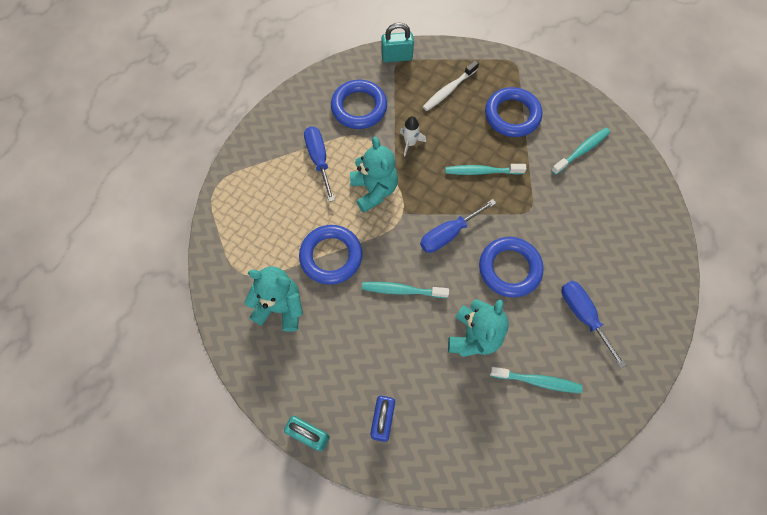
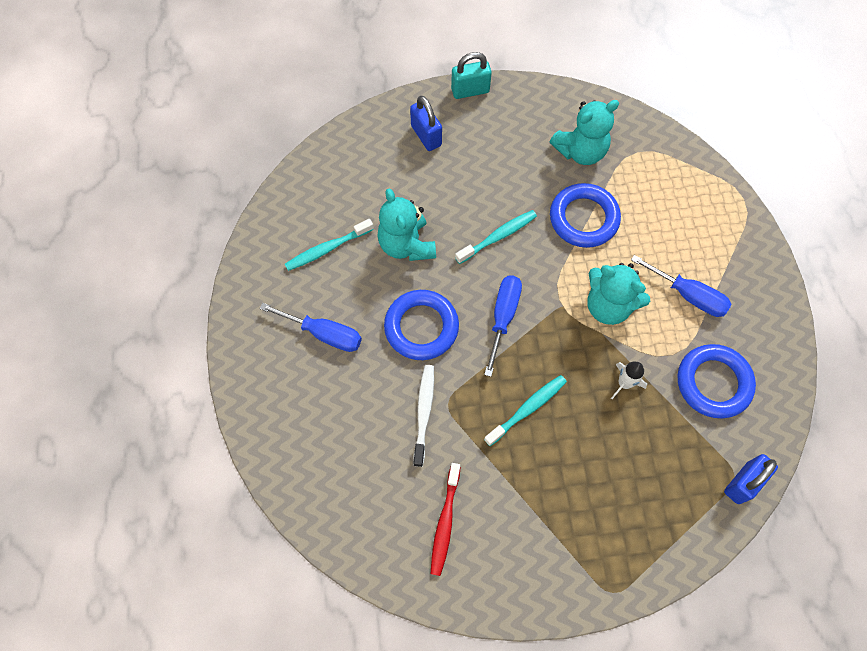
camera: 140 degrees right, 0 degrees up
turquoise padlock [381,23,414,63] -> blue padlock [724,454,778,504]
white toothbrush [423,60,479,111] -> white toothbrush moved to [413,365,434,467]
blue ring [485,87,542,137] -> none
turquoise toothbrush [551,128,610,175] -> red toothbrush [431,463,460,576]

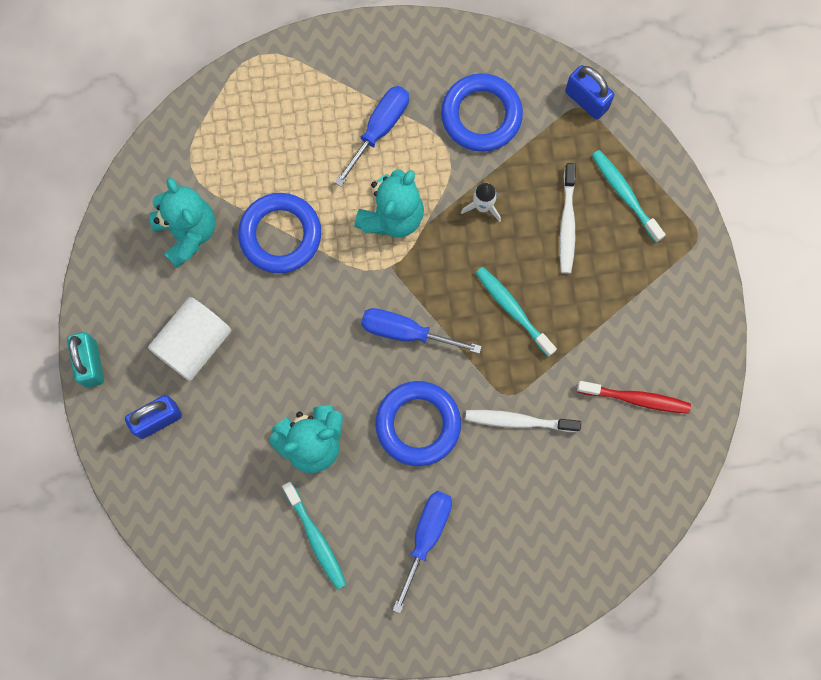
camera: 90 degrees left, 10 degrees up
turquoise toothbrush [455,210,537,264] -> turquoise toothbrush moved to [592,150,666,242]
none -> white cylinder [148,297,231,381]
none -> white toothbrush [560,163,576,274]

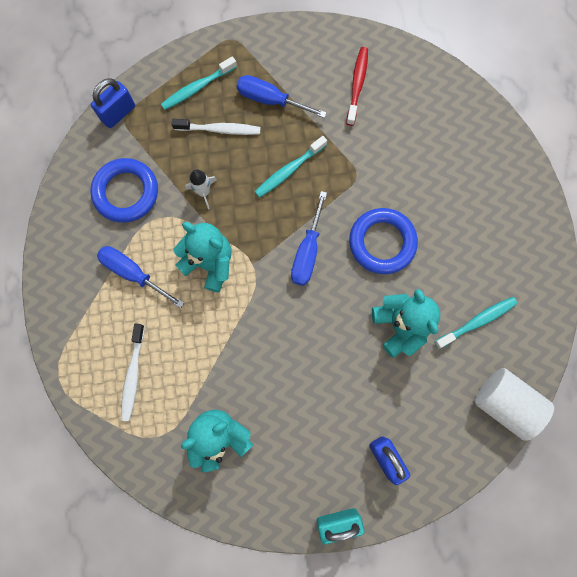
camera: 90 degrees left, 0 degrees up
white cylinder [148,297,231,381] -> white cylinder moved to [475,368,554,441]
blue ring [238,193,321,273] -> none
blue screwdriver [393,491,452,613] -> blue screwdriver moved to [237,75,327,118]
white toothbrush [465,410,581,432] -> white toothbrush moved to [121,324,145,421]

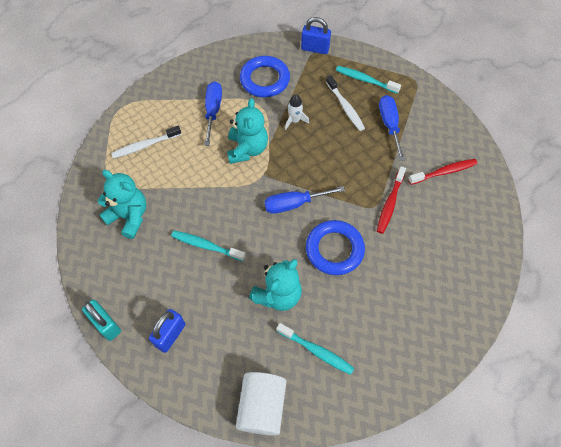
camera: 60 degrees right, 15 degrees down
turquoise toothbrush [255,136,327,198] -> turquoise toothbrush moved to [171,231,246,261]
none -> red toothbrush [377,166,406,234]

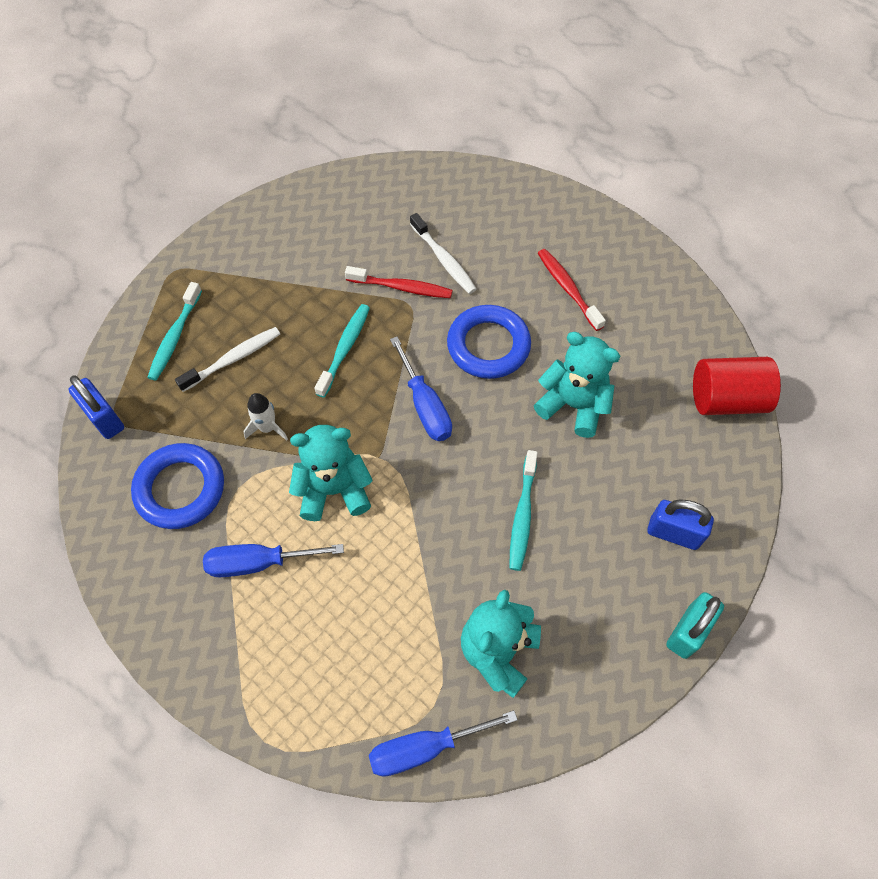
camera: 100 degrees left, 0 degrees up
white toothbrush [111,126,181,159] -> white toothbrush moved to [410,213,477,294]
white cylinder [236,372,286,436] -> red cylinder [693,357,781,415]
turquoise toothbrush [277,323,354,375] -> turquoise toothbrush moved to [314,304,370,398]
blue padlock [301,17,331,54] -> blue padlock turned 45 degrees counterclockwise [68,376,124,439]
blue screwdriver [379,95,405,161] -> blue screwdriver moved to [369,710,518,777]
red toothbrush [408,159,477,185] -> red toothbrush moved to [538,249,606,331]

